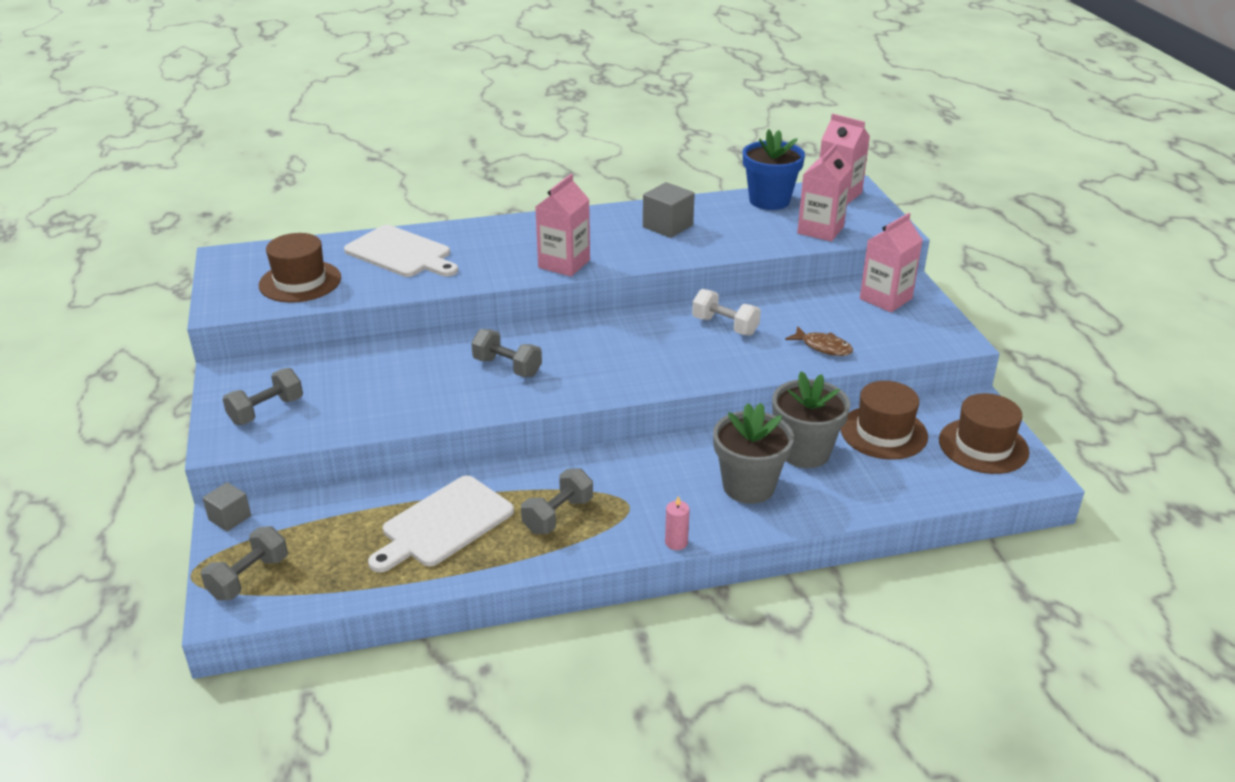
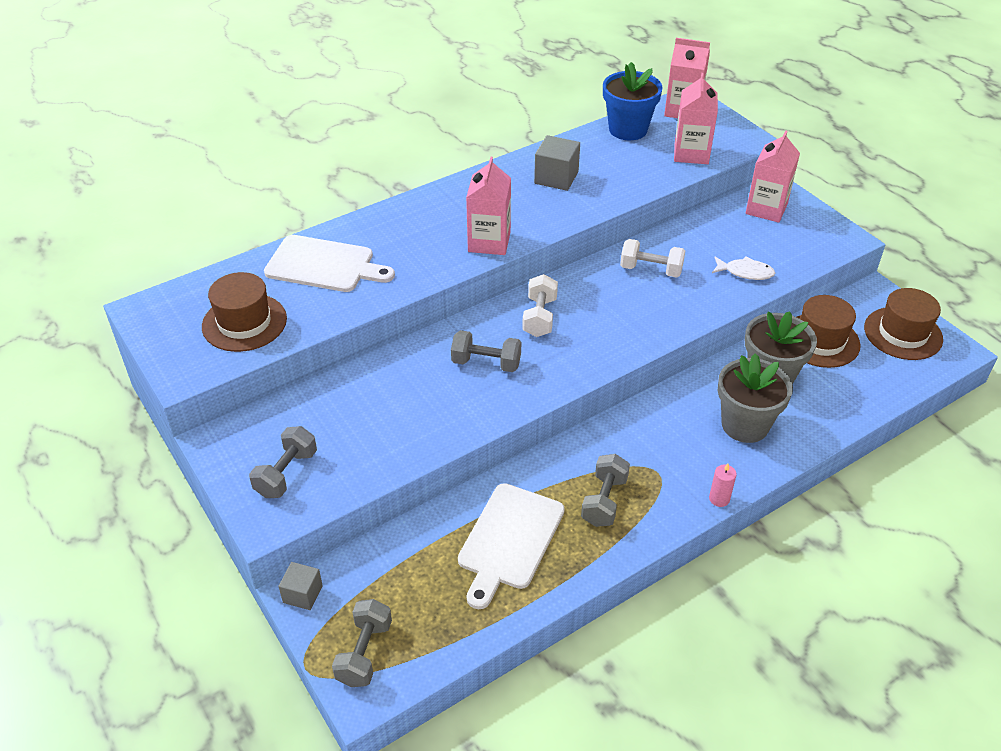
camera: 20 degrees left, 10 degrees up
brown fish [785,326,853,356] -> white fish [712,257,775,280]
none -> white dumbbell [522,274,558,337]

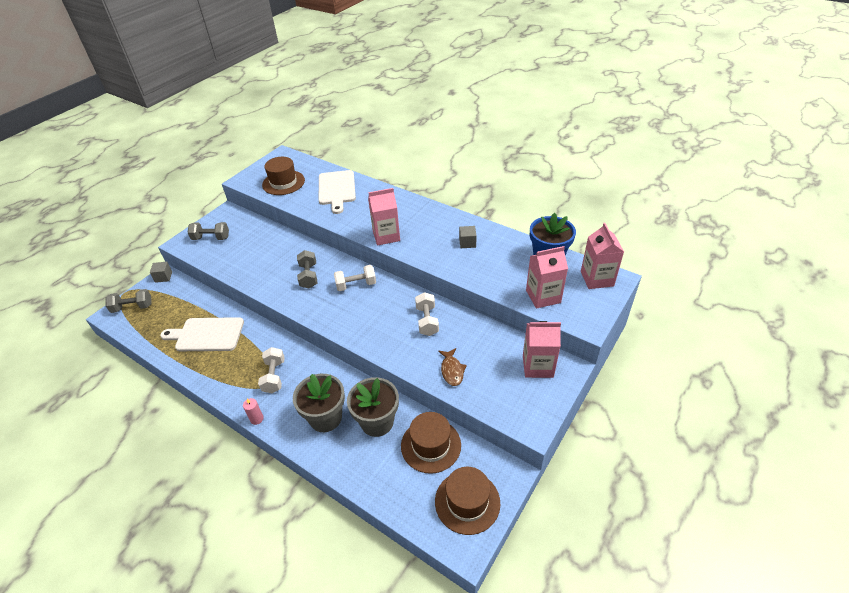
camera: 70 degrees right, 0 degrees up
grey cube [534,135,580,191] -> grey cube [459,226,477,248], size x0.64
grey dumbbell [581,454,630,527] -> none
white fish [712,257,775,280] -> brown fish [438,348,467,386]
none -> white dumbbell [258,347,285,393]

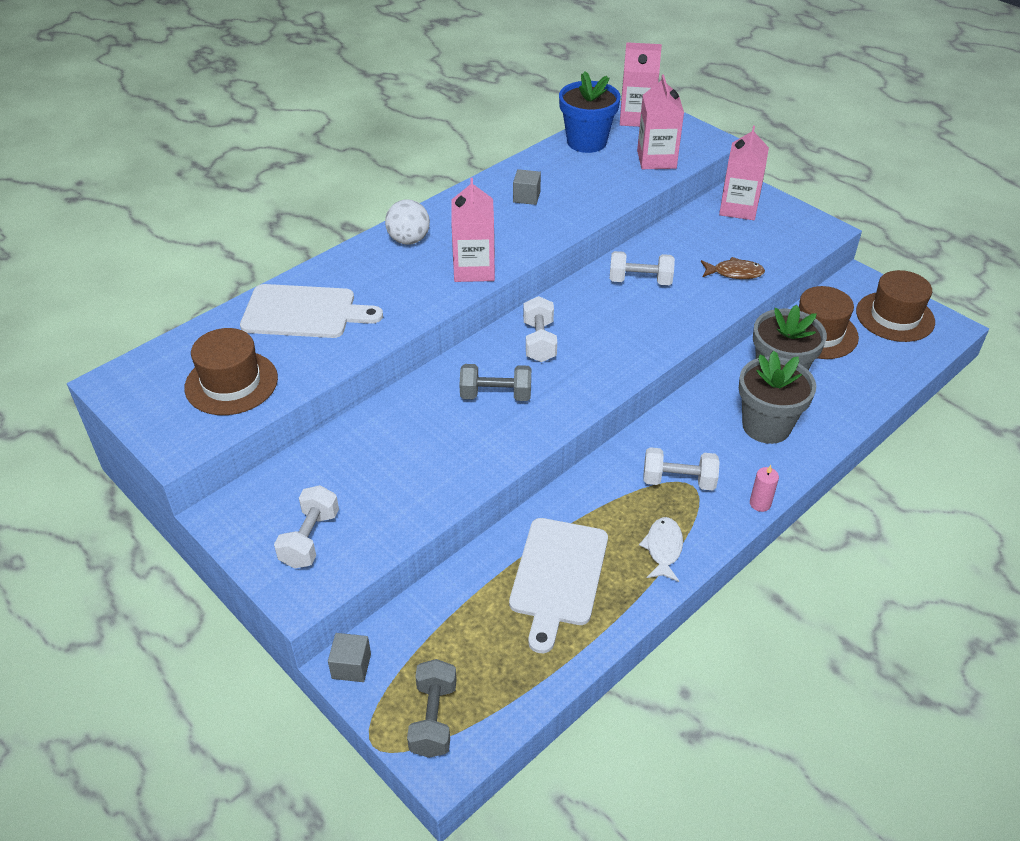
camera: 80 degrees left, 0 degrees up
grey dumbbell [188,222,229,240] -> white dumbbell [274,485,339,568]
none -> white ball [385,199,430,245]
none -> white fish [639,517,683,582]

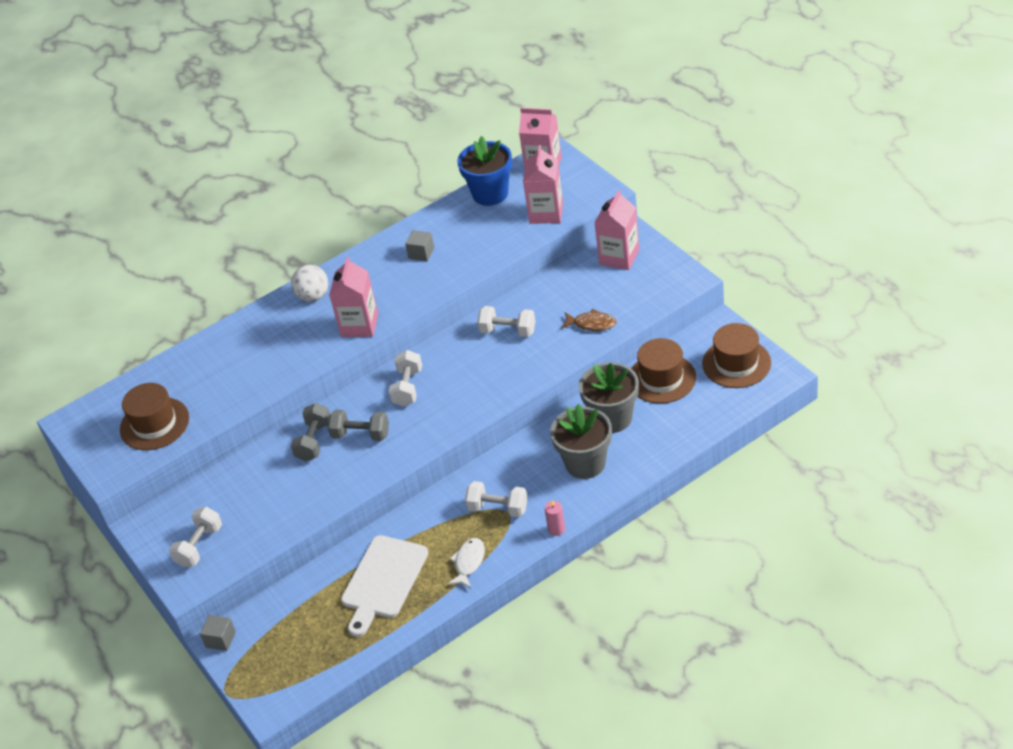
camera: 15 degrees right, 0 degrees up
white cutting board [240,284,383,338] -> none
grey dumbbell [407,659,457,758] -> grey dumbbell moved to [290,403,330,461]

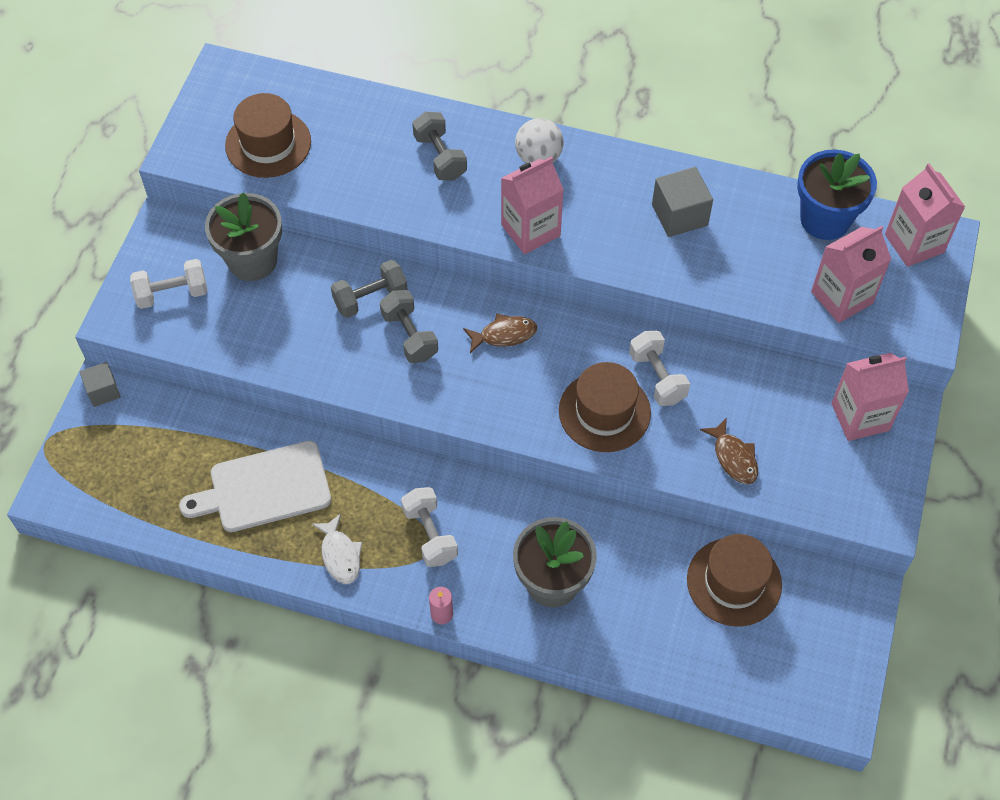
camera: 45 degrees right, 15 degrees up
white dumbbell [389,350,422,407] -> brown fish [463,313,537,353]
grey cube [405,230,434,261] -> grey cube [652,167,713,237], size x1.56
white fish [448,538,485,588] -> white fish turned 90 degrees clockwise [312,514,362,584]
grey flower pot [578,362,639,433] -> grey flower pot moved to [205,192,282,281]
brown hat [702,323,771,388] -> brown hat moved to [559,362,651,452]
none -> grey dumbbell [412,111,467,181]

